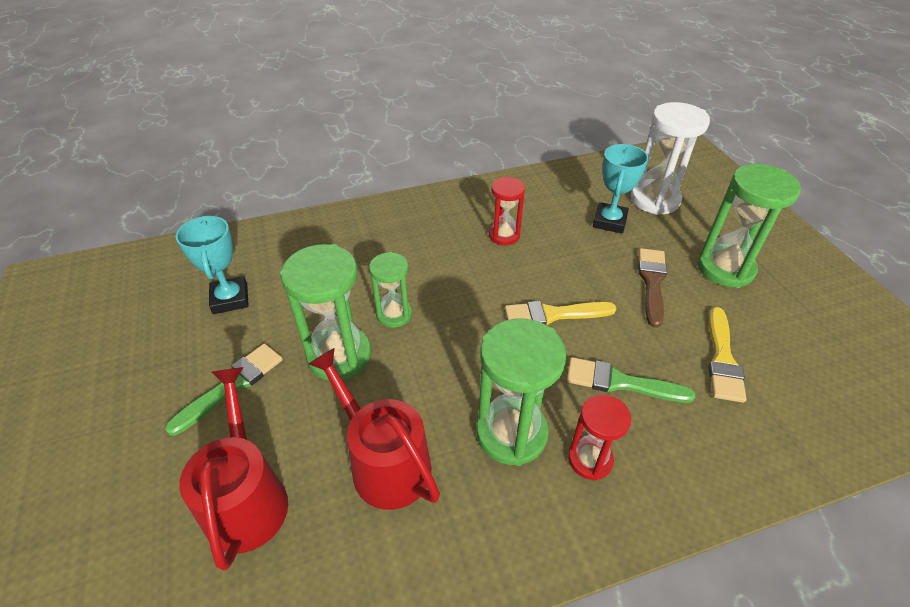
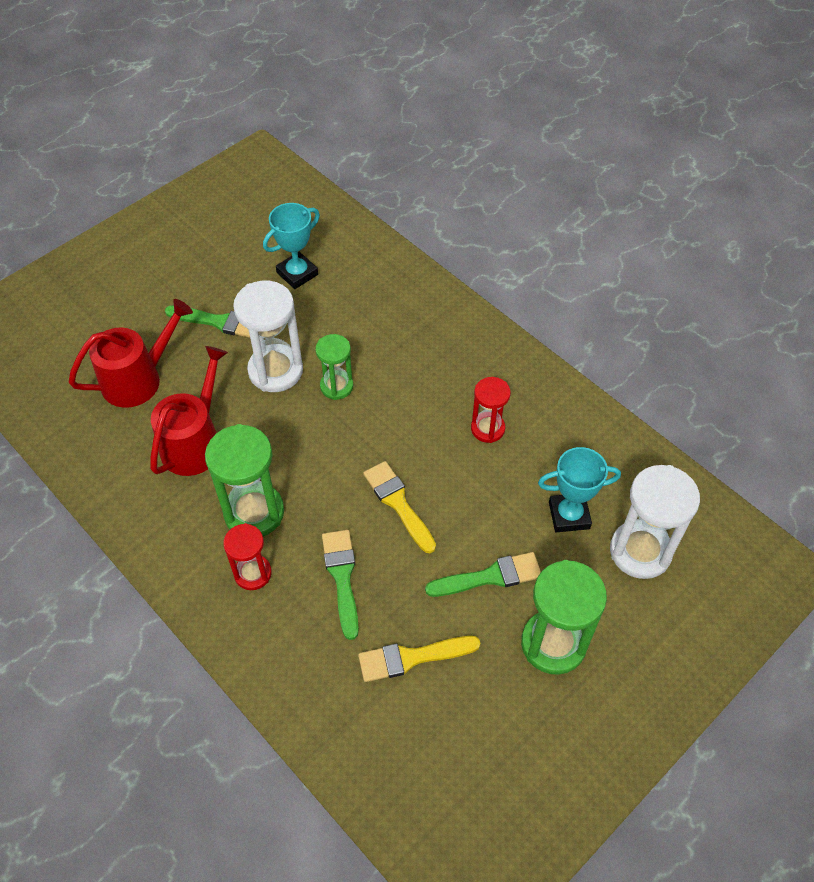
camera: 65 degrees right, 10 degrees up
green hourglass [280,244,371,380] -> white hourglass [233,281,303,392]
brown brush [638,248,667,328] -> green brush [425,552,541,597]

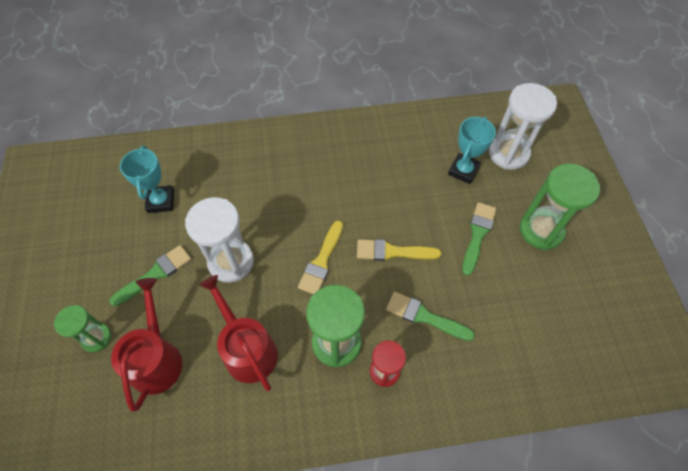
camera: 55 degrees left, 5 degrees up
green hourglass [316,334,353,400] -> green hourglass moved to [54,305,111,352]
yellow brush [358,636,481,682] -> yellow brush moved to [298,220,343,295]
red hourglass [471,377,511,443] -> none

